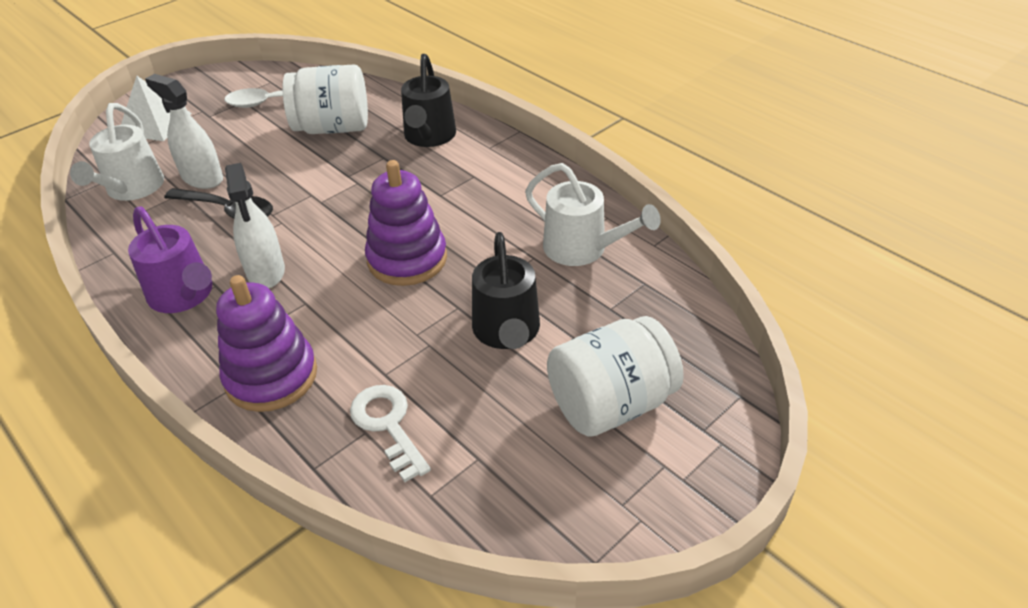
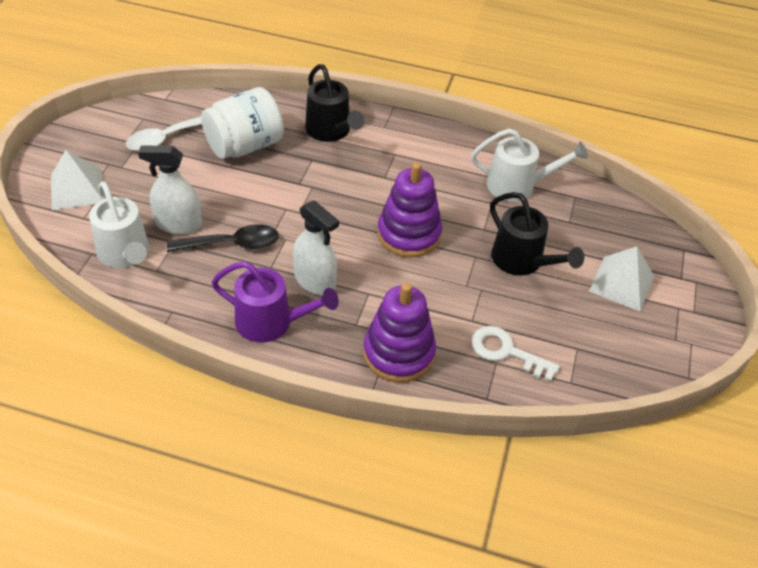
camera: 35 degrees left, 5 degrees up
white jar [547,316,684,437] -> white pyramid [589,246,654,311]

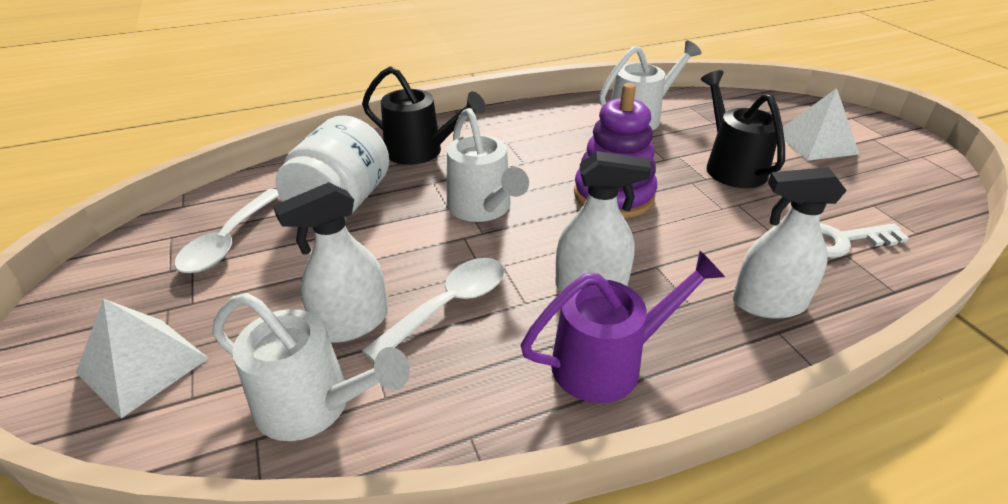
camera: 35 degrees left, 10 degrees down
black spoon [167,224,279,252] -> white spoon [362,258,505,362]
purple stacking toy [363,283,436,382] -> white spray bottle [733,167,847,319]
black watering can [490,192,584,275] -> black watering can turned 120 degrees counterclockwise [701,70,785,188]
none -> white watering can [447,108,529,222]

